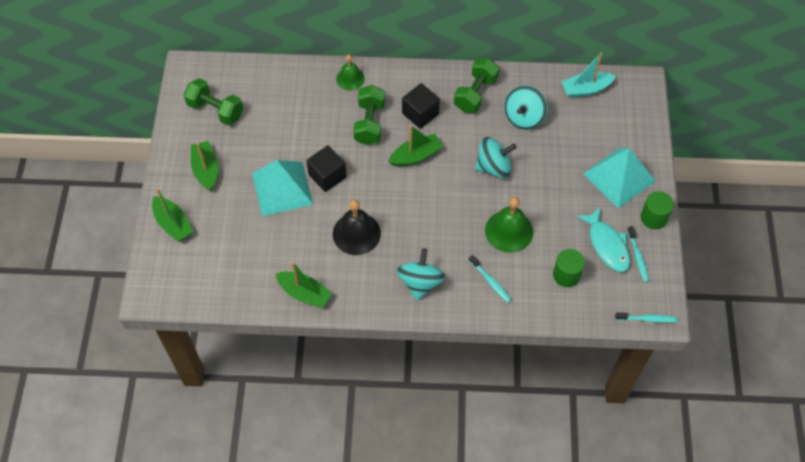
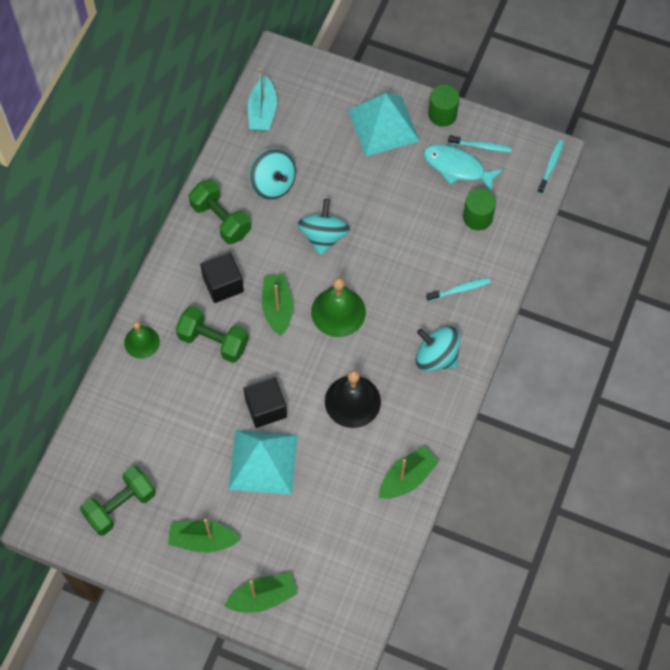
camera: 70 degrees left, 5 degrees up
green bell [485,197,533,253] -> green bell moved to [311,278,366,337]
turquoise fish [576,206,630,272] -> turquoise fish turned 150 degrees counterclockwise [423,144,504,193]

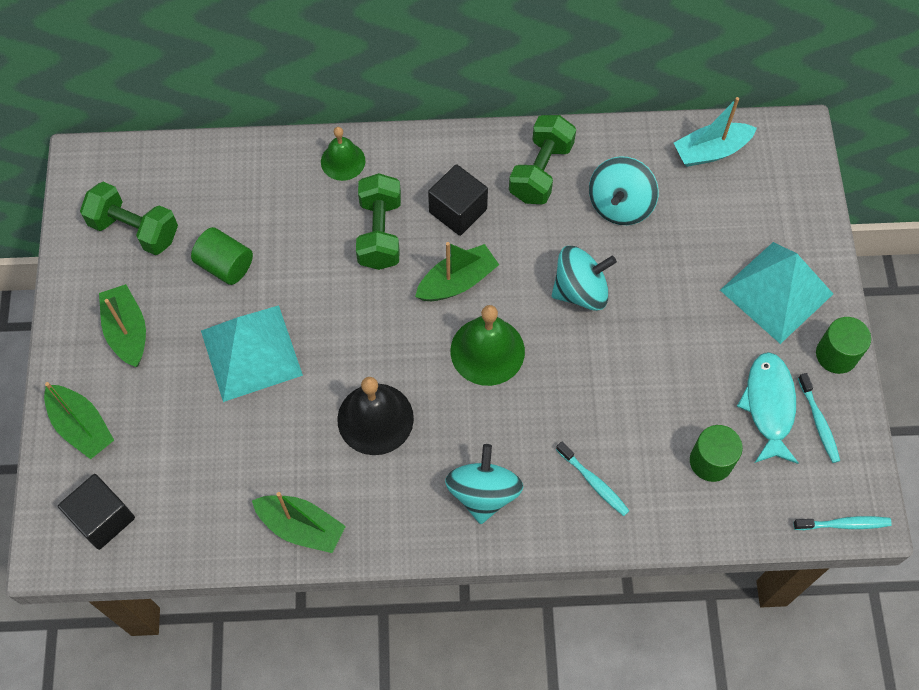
camera: 65 degrees right, 0 degrees up
black cube [243,377,287,428] -> black cube moved to [58,474,135,550]
none -> green cylinder [191,227,253,285]

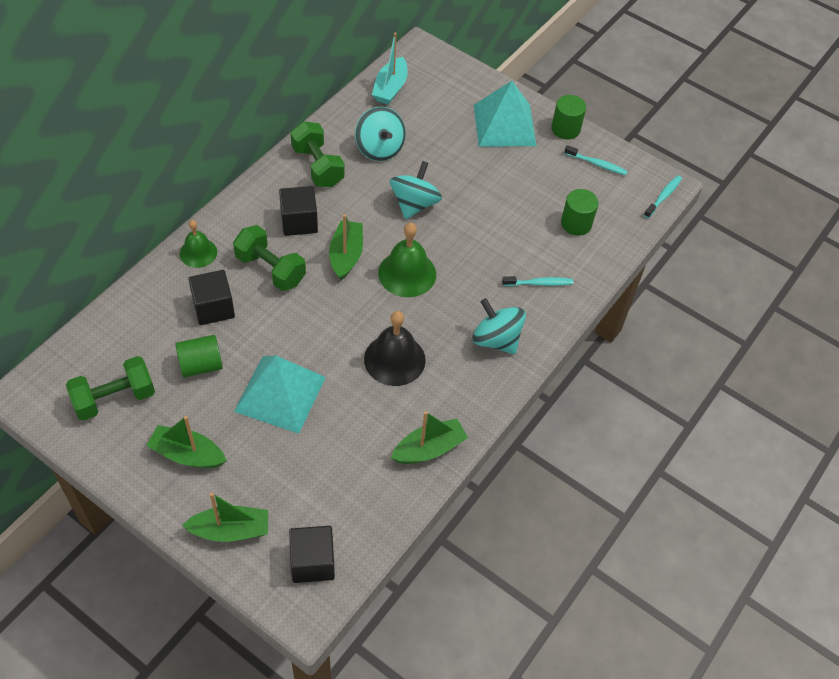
camera: 55 degrees left, 10 degrees down
turquoise fish [737,352,799,464] -> none
none -> black cube [188,270,235,325]

